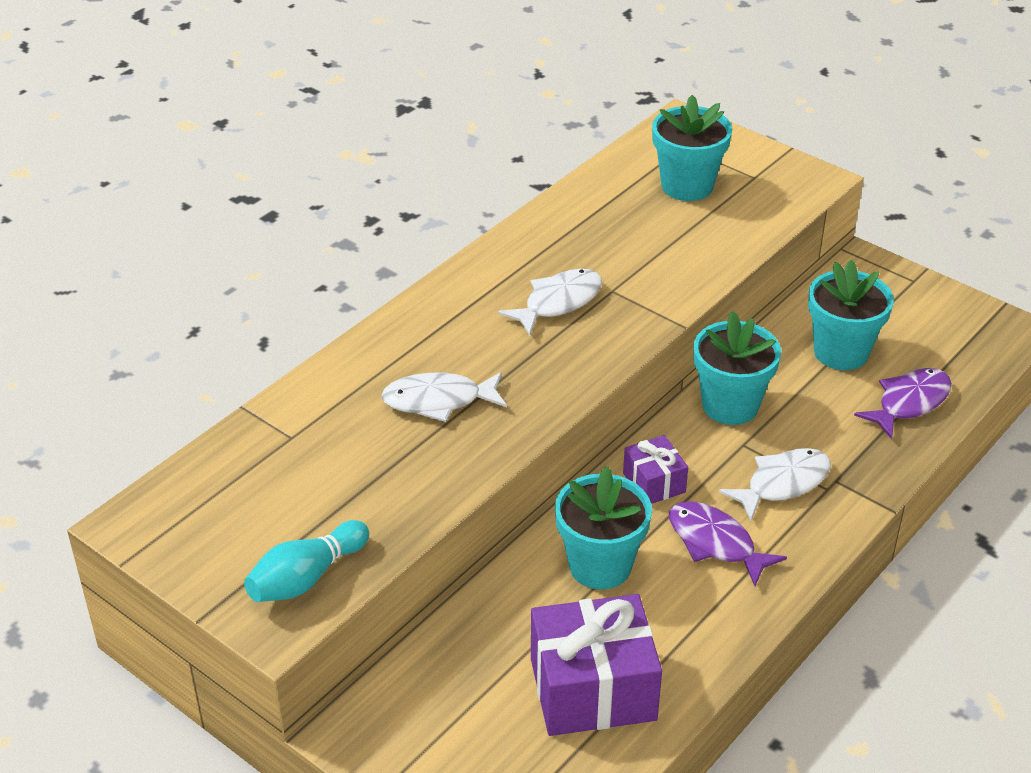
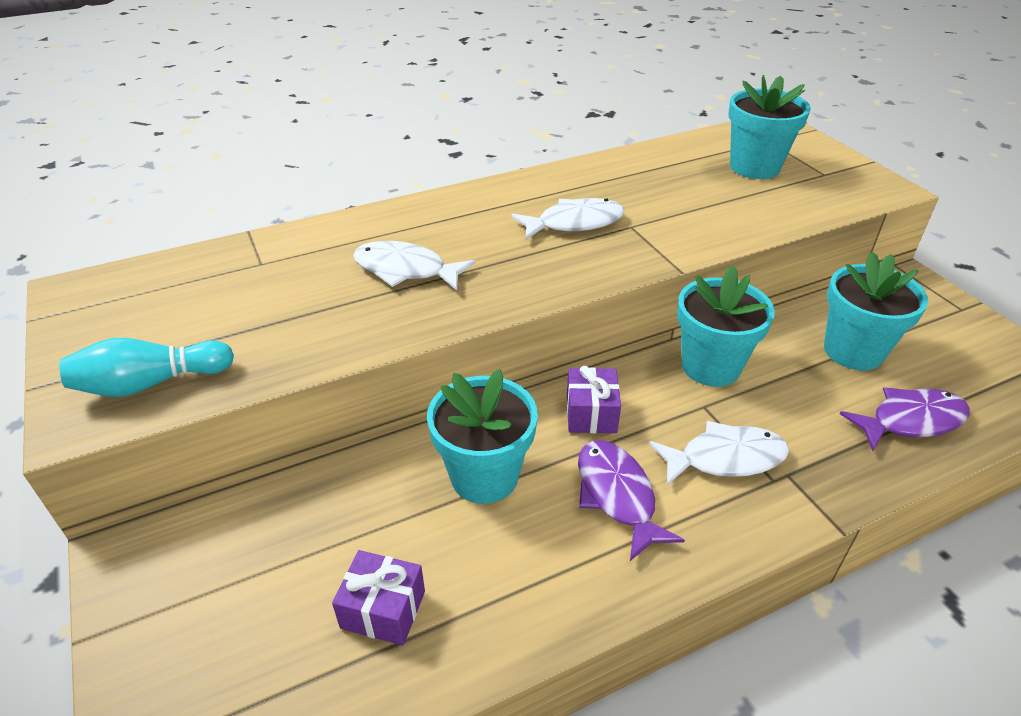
camera: 25 degrees right, 0 degrees up
purple gift [531,594,662,736] -> purple gift [332,550,425,645], size x0.52

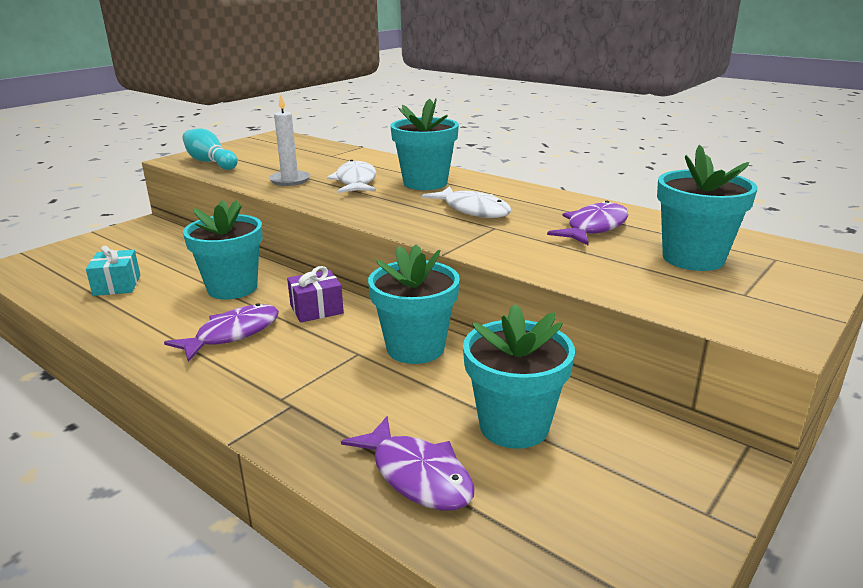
camera: 65 degrees right, 15 degrees down
purple gift [332,550,425,645] -> turquoise gift [86,246,141,296]
white fish [649,421,789,485] -> none
none -> white candle [269,94,310,186]
none -> turquoise flower pot [390,98,459,190]
none -> purple fish [547,200,629,245]

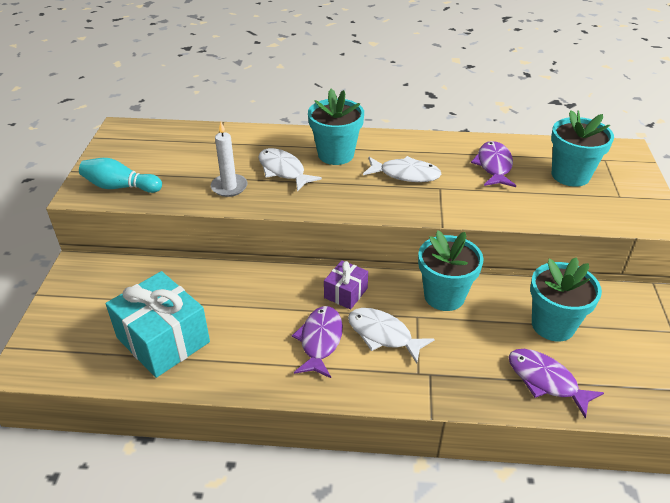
camera: 35 degrees left, 15 degrees up
turquoise gift [86,246,141,296] -> turquoise gift [105,271,210,378], size x1.92
turquoise flower pot [183,200,263,299] -> none
purple fish [341,416,475,511] -> purple fish turned 150 degrees counterclockwise [508,349,604,418]
none -> white fish [348,308,435,363]

